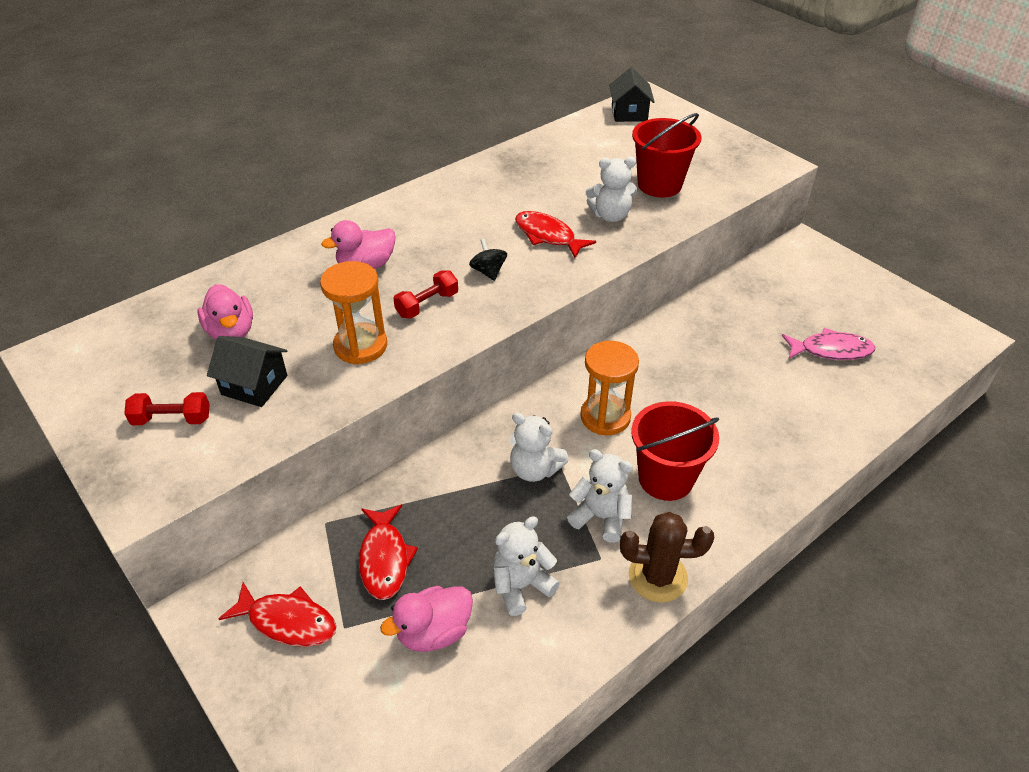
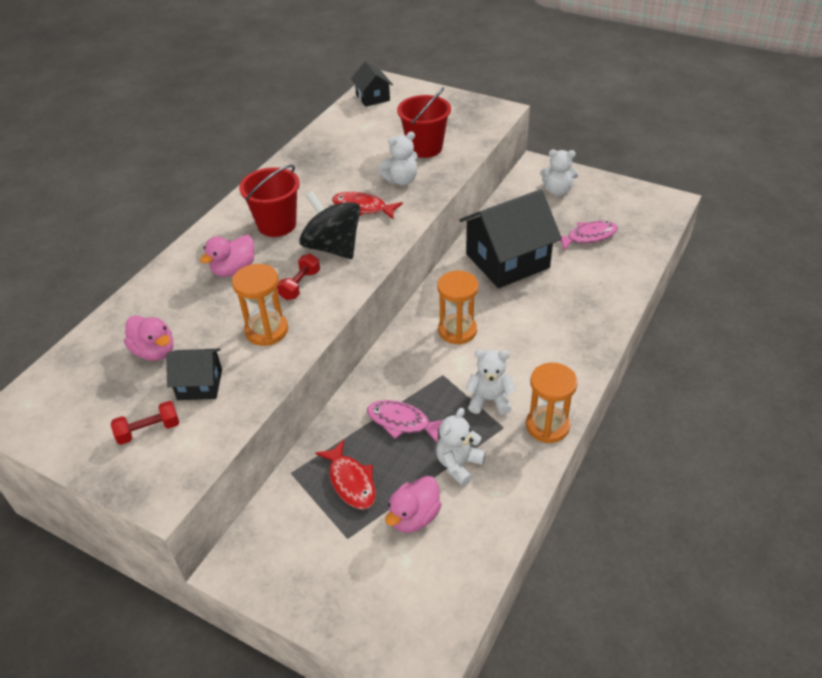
camera: 20 degrees left, 0 degrees up
red fish [219,582,337,647] -> none
black spinning top [469,239,507,281] -> black spinning top [299,191,361,259], size x2.22
white teddy bear [510,413,569,482] -> white teddy bear moved to [540,149,579,196]
brown cactus [620,512,714,603] -> orange hourglass [526,363,578,443]
red bucket [631,401,719,501] -> red bucket moved to [239,165,300,237]
none -> pink fish [367,400,443,443]
none -> black house [459,189,562,288]

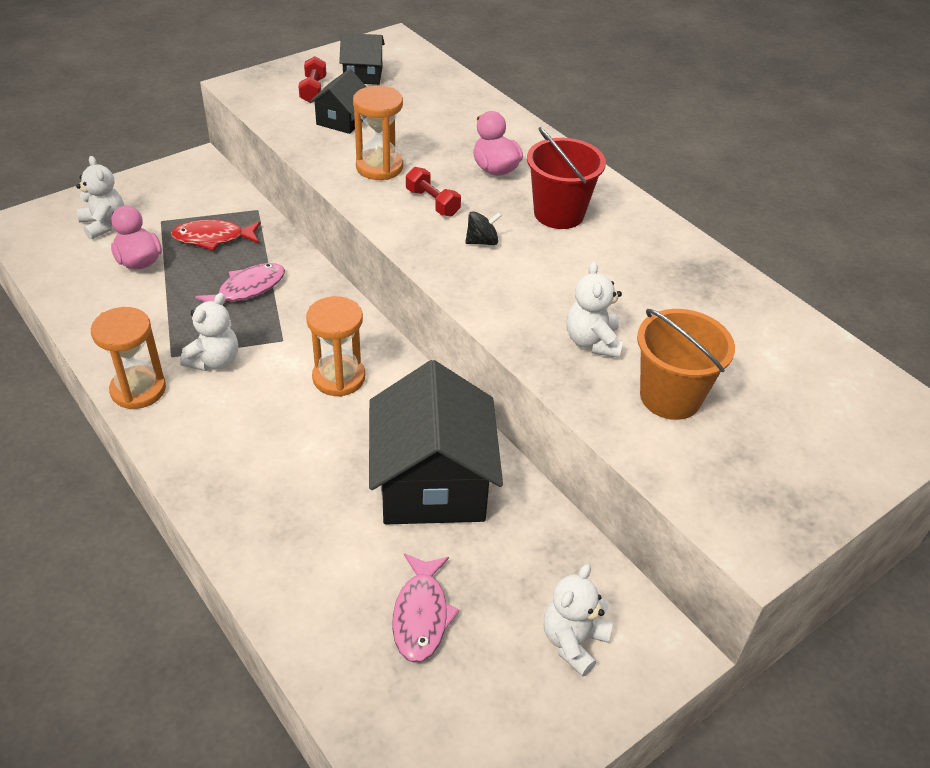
camera: 110 degrees right, 0 degrees up
pink duck [124,315,173,361] -> none
black spinning top [299,191,361,259] -> black spinning top [465,211,502,245], size x0.45
red fish [332,192,403,220] -> none
black house [351,61,393,107] -> black house moved to [339,33,385,85]
red bucket [397,87,451,158] -> orange bucket [637,309,735,420]
white teddy bear [436,408,486,486] -> white teddy bear moved to [76,156,124,240]

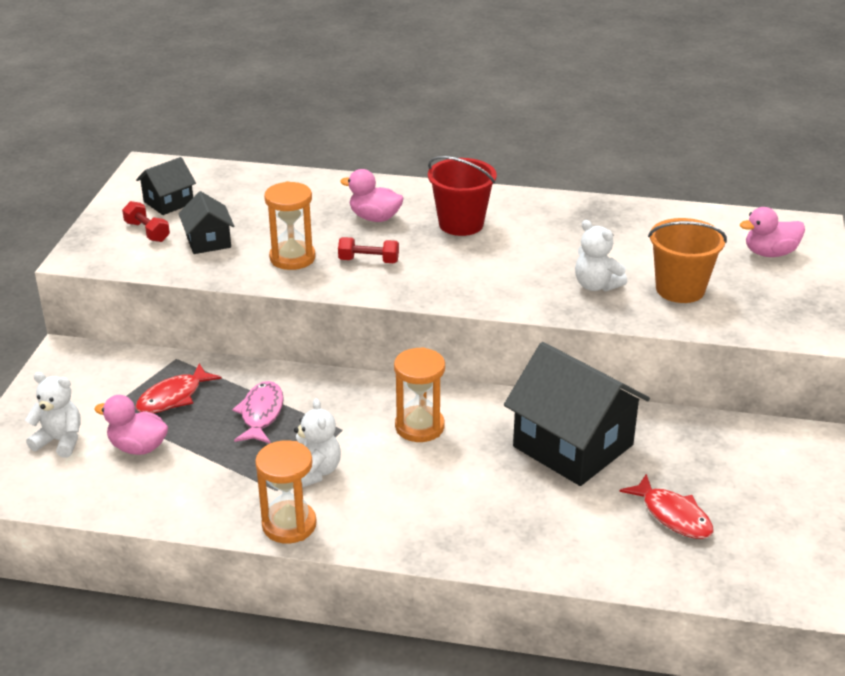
camera: 40 degrees left, 10 degrees down
pink fish [392,553,459,663] -> red fish [620,474,714,539]
black spinning top [465,211,502,245] -> none
white teddy bear [543,564,613,677] -> none
none -> pink duck [740,207,805,257]

